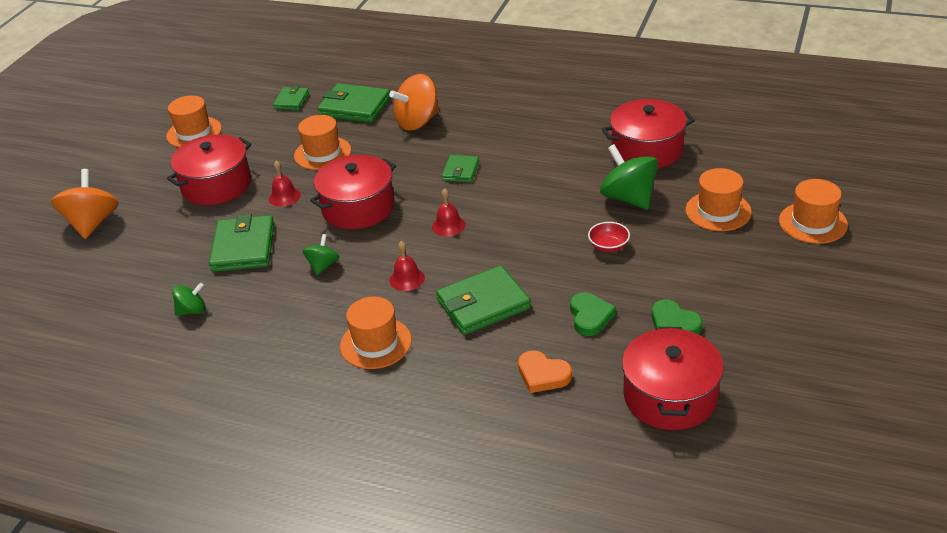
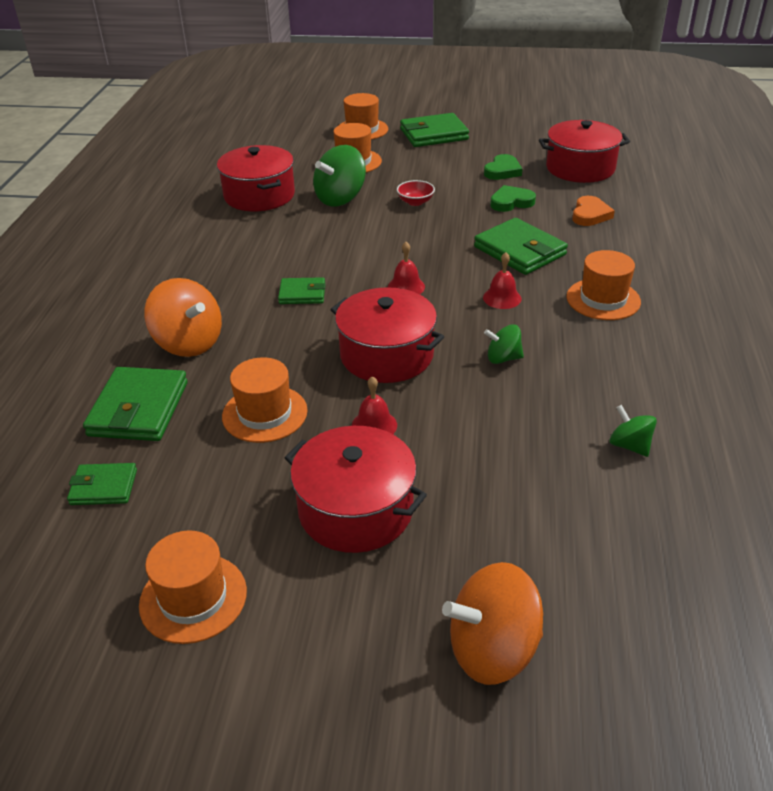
camera: 105 degrees left, 0 degrees up
green wallet [209,214,275,272] -> green wallet moved to [400,113,469,147]

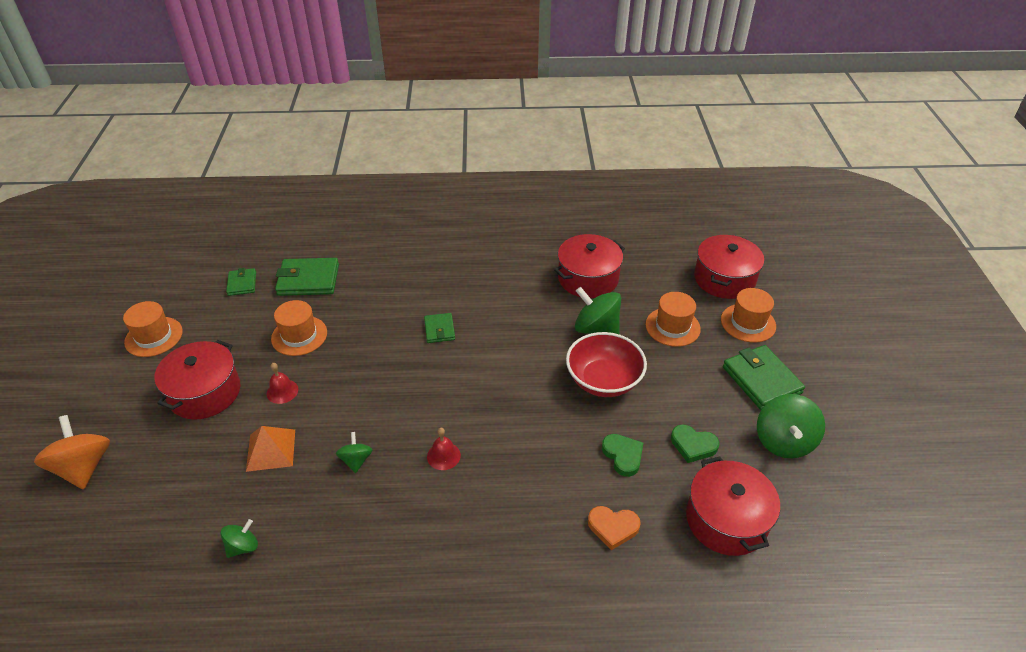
camera: 80 degrees right, 5 degrees up
orange spinning top [144,278,222,357] -> none
red pot [331,287,444,383] -> red pot moved to [694,235,764,299]
red bell [388,242,425,294] -> none
red bowl [397,180,435,206] -> red bowl [566,332,647,397], size x2.16
green wallet [474,218,568,275] -> none
orange hat [566,250,641,320] -> none
none -> orange pyramid [246,426,295,472]
none -> green spinning top [757,394,825,458]

